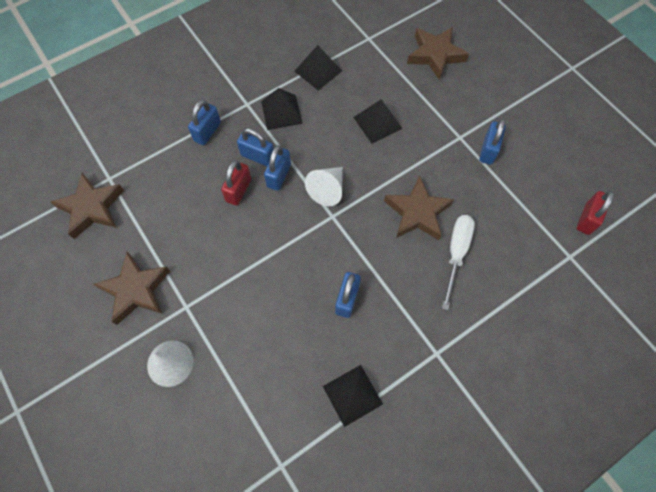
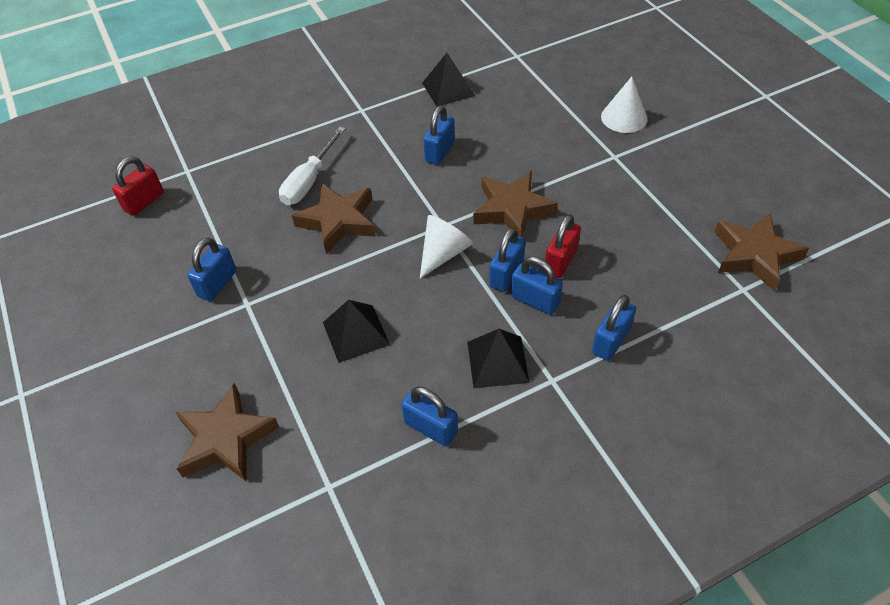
camera: 170 degrees left, 15 degrees down
brown star [94,252,170,325] -> brown star moved to [473,171,558,237]
black pyramid [294,45,342,91] -> blue padlock [402,386,458,446]

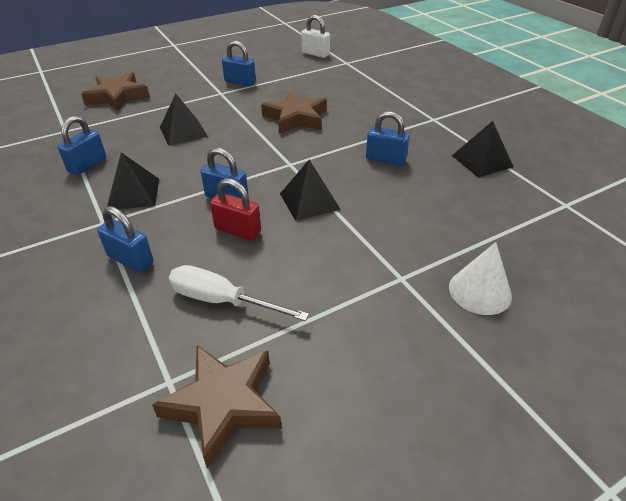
camera: 85 degrees right, 10 degrees down
red padlock [112,156,164,216] -> white padlock [301,15,330,58]
white screwdriver [279,127,345,205] -> white screwdriver moved to [169,265,309,321]
white cone [420,215,473,278] -> none
brown star [473,171,558,237] -> black pyramid [280,160,341,221]
blue padlock [511,256,563,315] -> none

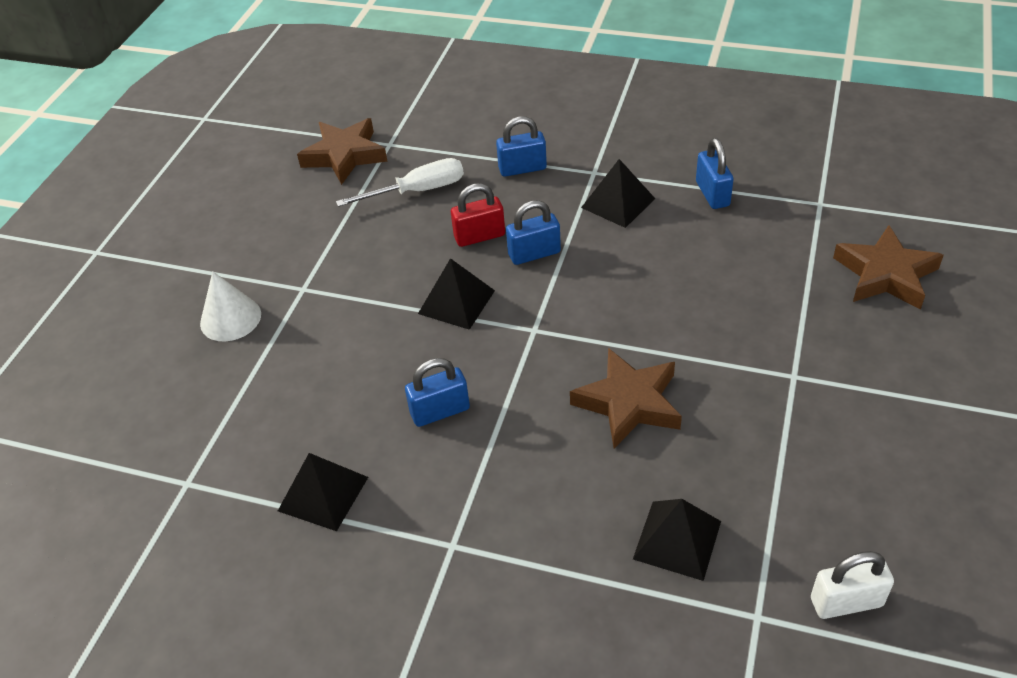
camera: 140 degrees right, 5 degrees up
black pyramid [160,94,208,146] -> black pyramid moved to [633,499,721,581]
blue padlock [222,41,256,86] -> none

